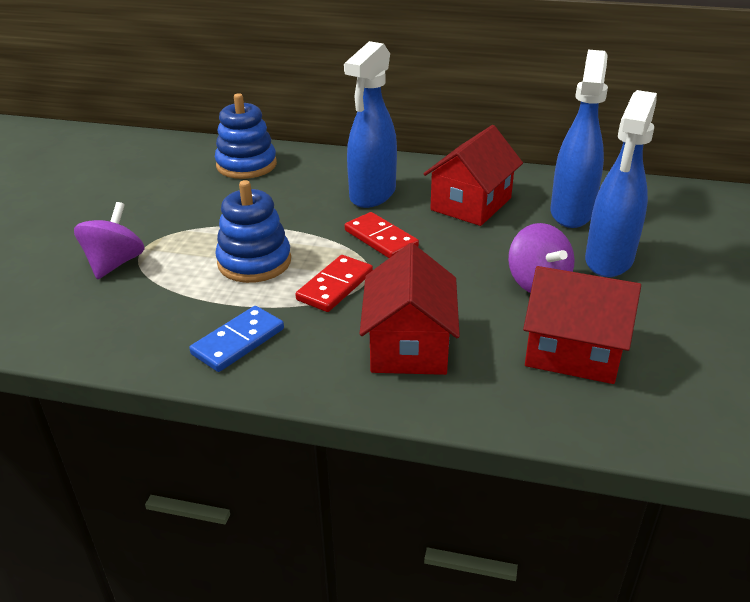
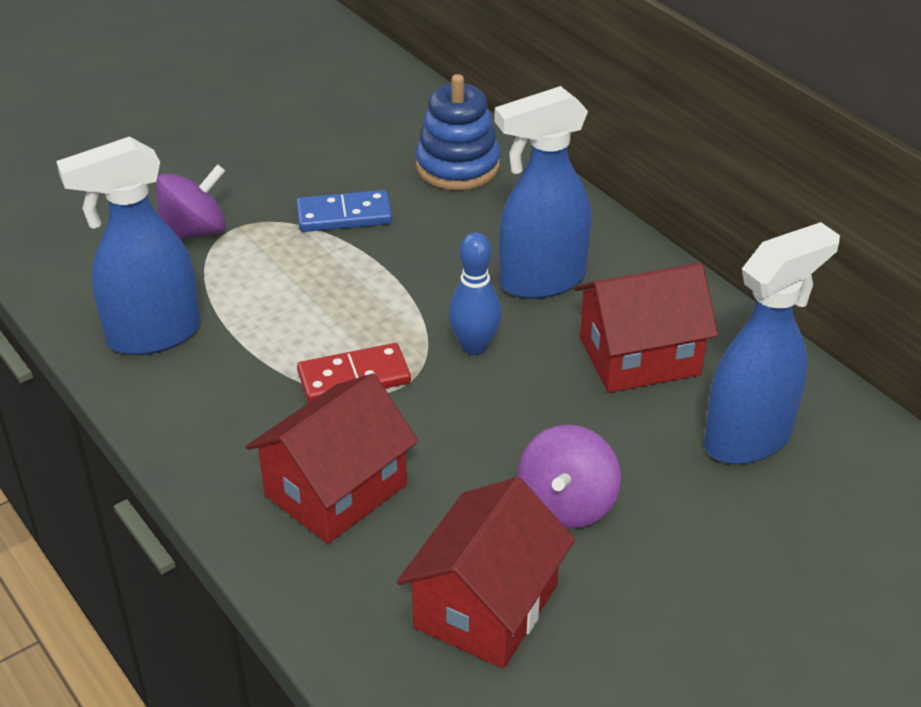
camera: 40 degrees right, 5 degrees up
blue domino [189,306,284,372] -> blue domino moved to [296,190,392,232]
blue stacking toy [215,180,291,283] -> none
red domino [345,212,419,258] -> blue bowling pin [448,232,502,355]
red house [523,266,641,384] -> red house turned 60 degrees clockwise [397,477,575,669]
blue spray bottle [585,90,657,277] -> blue spray bottle moved to [56,136,200,355]

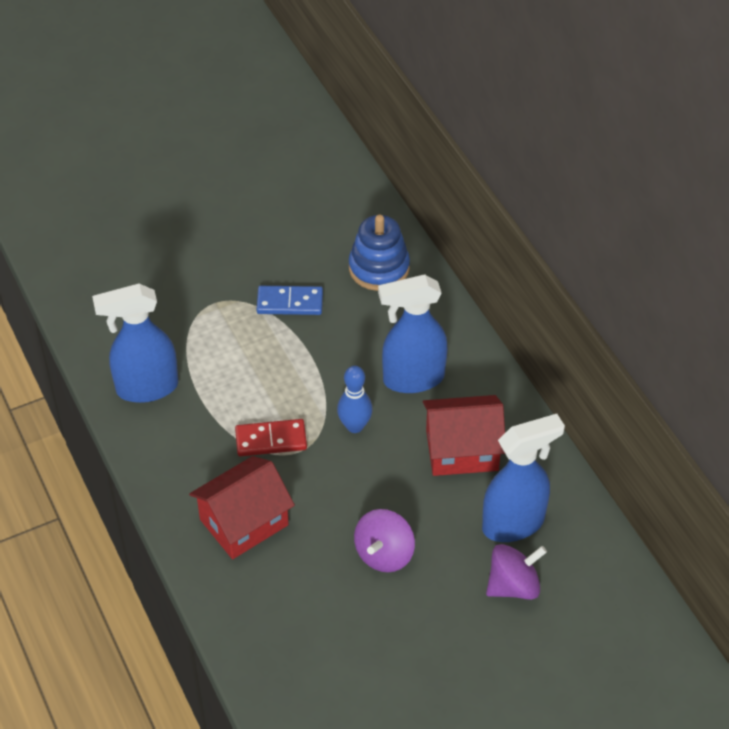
camera: 10 degrees right, 10 degrees up
purple spinning top [156,164,226,239] -> purple spinning top moved to [486,544,547,600]
red house [397,477,575,669] -> none

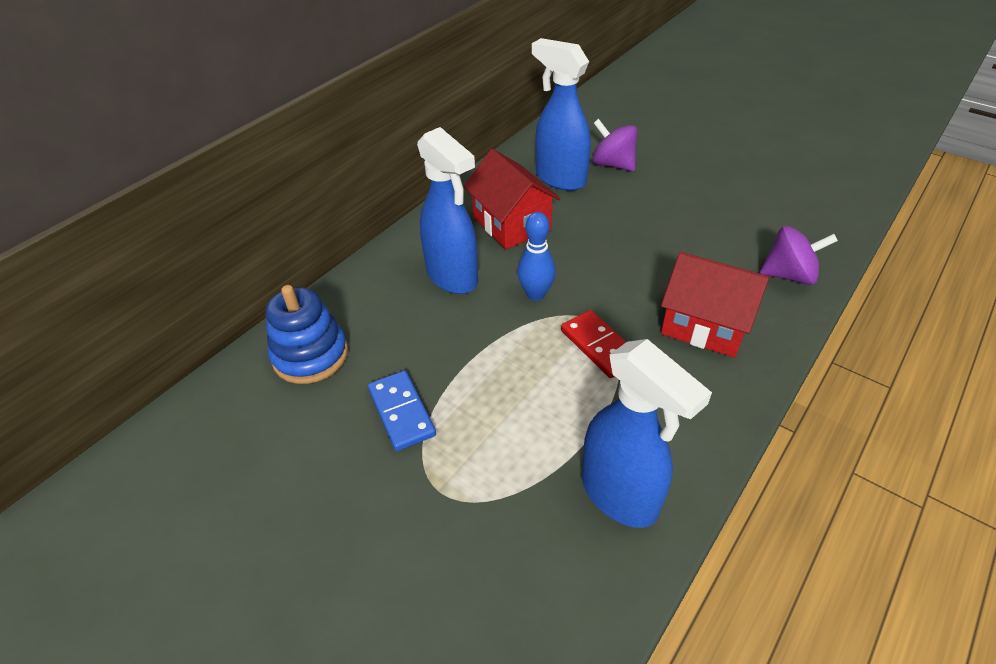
camera: 115 degrees left, 5 degrees down
purple spinning top [354,509,415,572] -> purple spinning top moved to [760,226,838,285]

